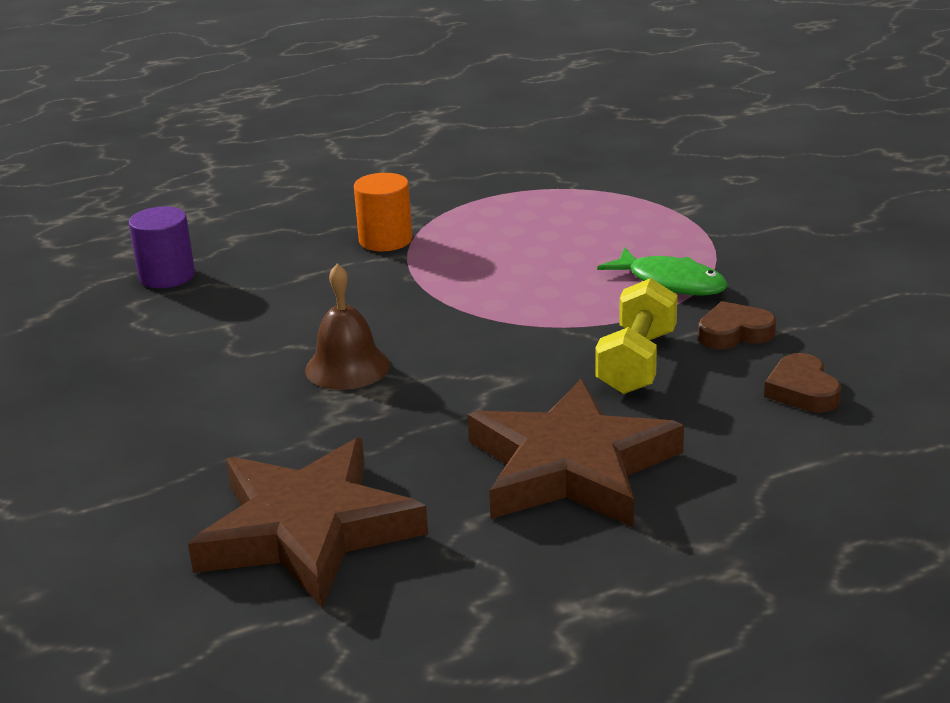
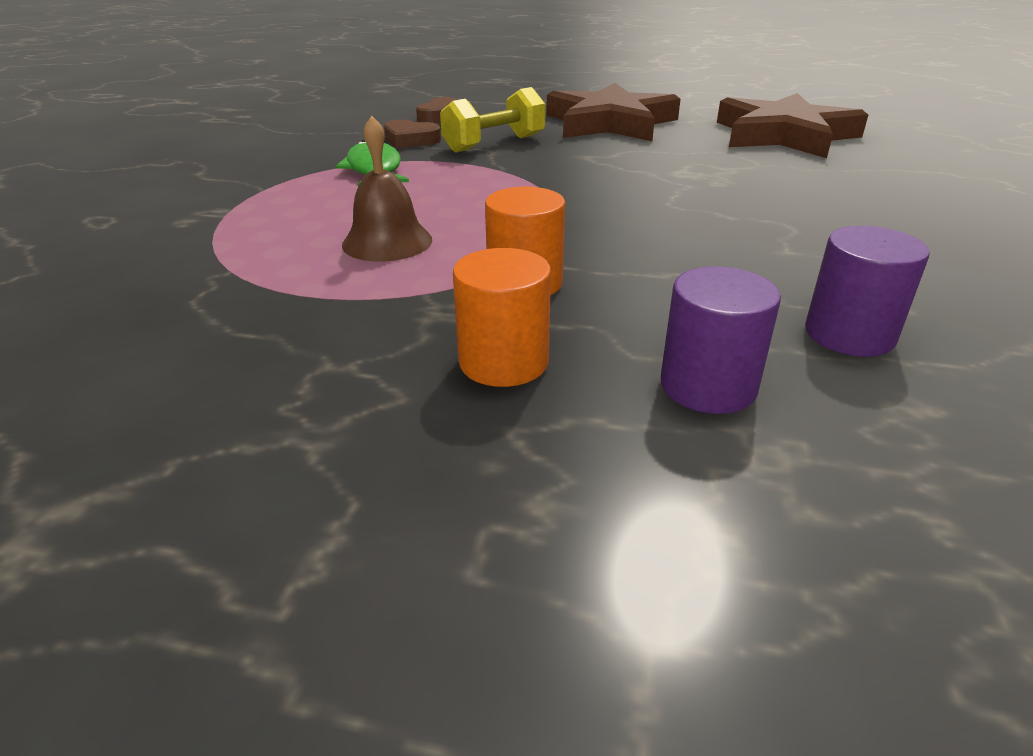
camera: 145 degrees left, 5 degrees up
brown bell [305,264,390,390] -> brown bell moved to [342,116,432,262]
none -> orange cylinder [453,248,551,387]
none -> purple cylinder [661,266,781,414]

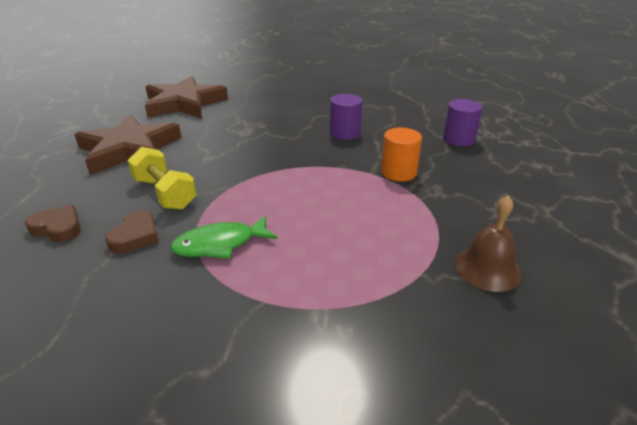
camera: 95 degrees left, 0 degrees up
brown bell [342,116,432,262] -> brown bell moved to [455,195,522,292]
orange cylinder [453,248,551,387] -> none
purple cylinder [805,226,930,357] -> purple cylinder moved to [330,94,363,140]

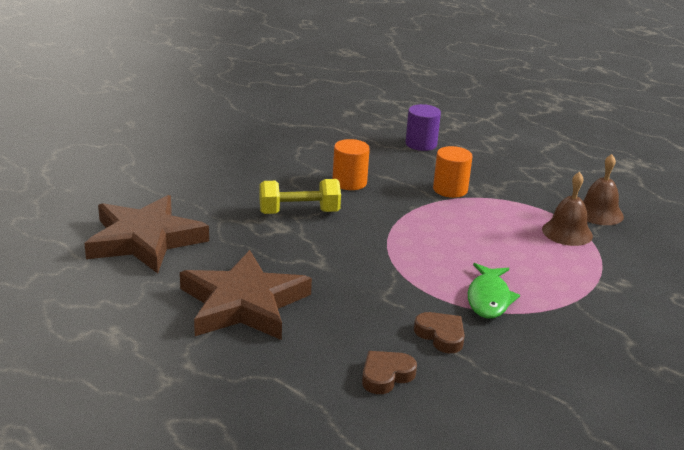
camera: 60 degrees left, 5 degrees down
yellow dumbbell [127,147,196,210] -> yellow dumbbell moved to [259,179,341,214]
purple cylinder [330,94,363,140] -> orange cylinder [333,139,370,190]
none -> brown bell [542,172,593,246]

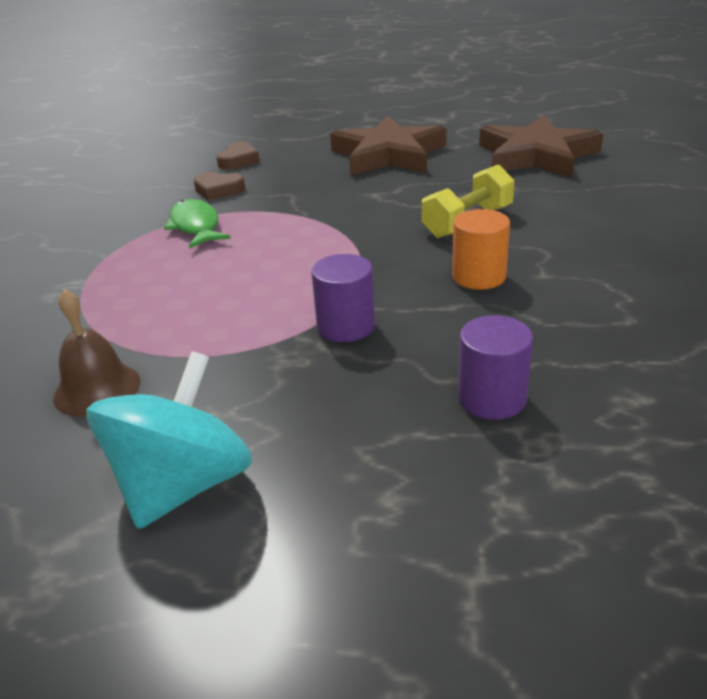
camera: 150 degrees right, 5 degrees up
orange cylinder [433,146,472,198] -> purple cylinder [311,254,375,342]
brown bell [542,172,593,246] -> none
none -> turquoise spinning top [86,351,253,529]

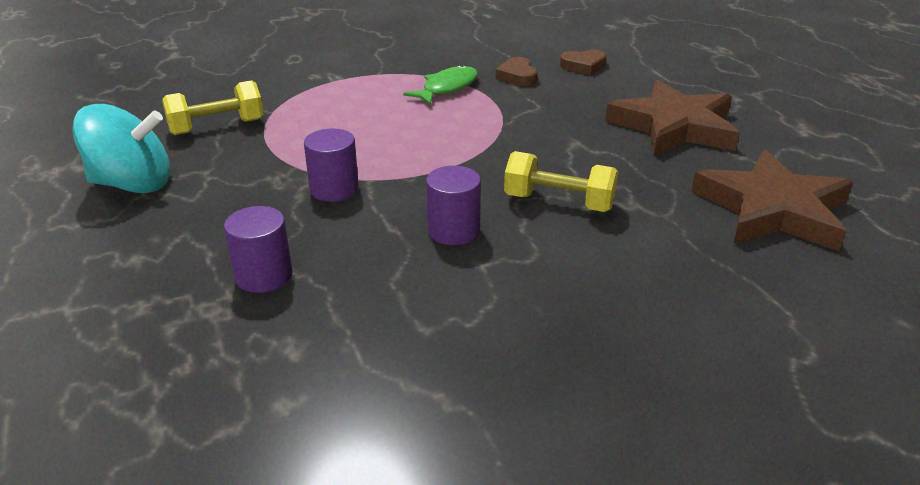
camera: 60 degrees right, 0 degrees up
brown bell [53,289,140,417] -> yellow dumbbell [162,80,264,135]
orange cylinder [452,209,510,290] -> purple cylinder [426,166,481,245]

